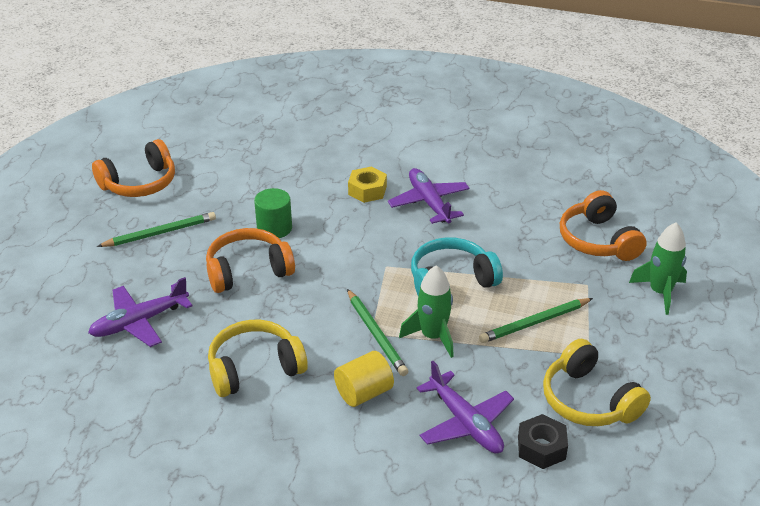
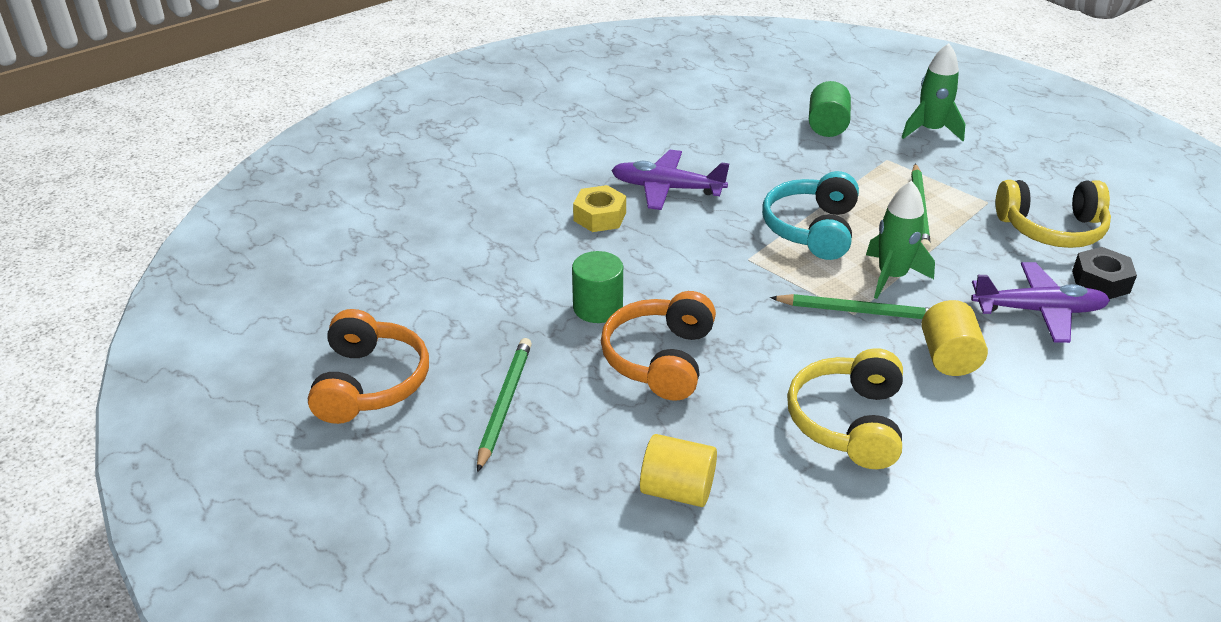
camera: 55 degrees left, 0 degrees up
purple plane [88,277,193,347] -> yellow cylinder [640,434,717,507]
orange headphones [560,190,647,261] -> green cylinder [809,81,851,137]

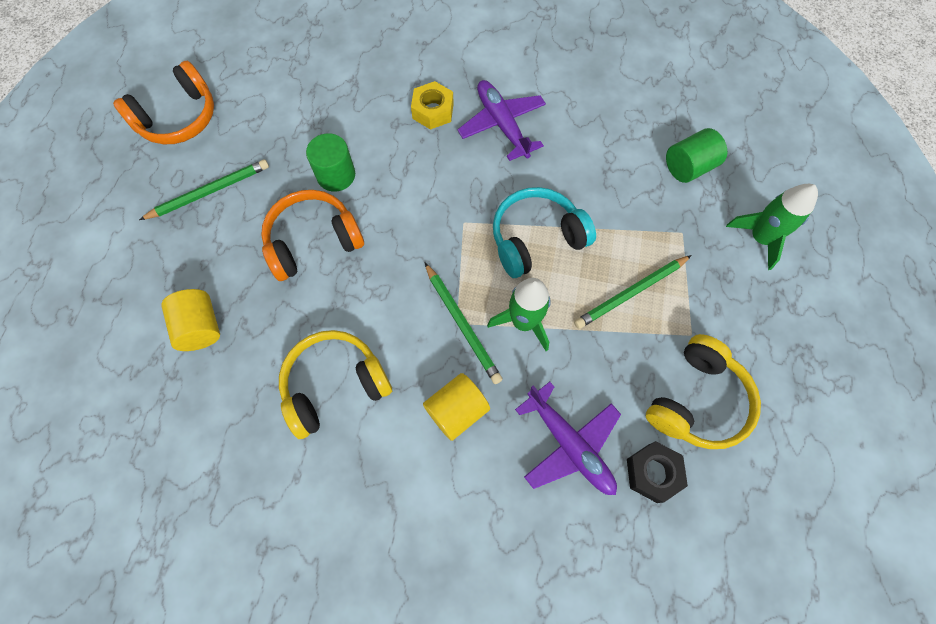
camera: 50 degrees right, 30 degrees up
yellow headphones [996,180,1111,248] -> yellow headphones turned 105 degrees counterclockwise [646,334,761,449]

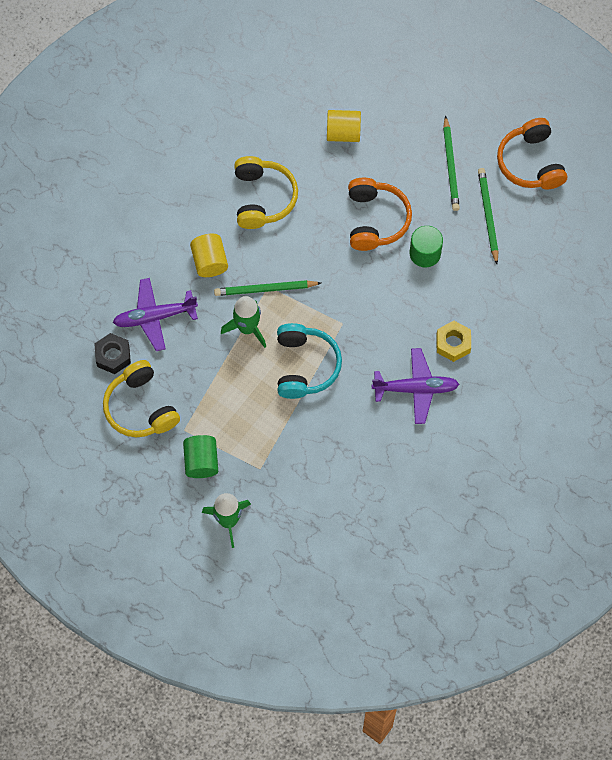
camera: 115 degrees right, 0 degrees up
green pencil [574,255,692,329] -> green pencil moved to [478,168,499,264]
green cylinder [666,128,727,183] -> green cylinder moved to [183,435,218,478]

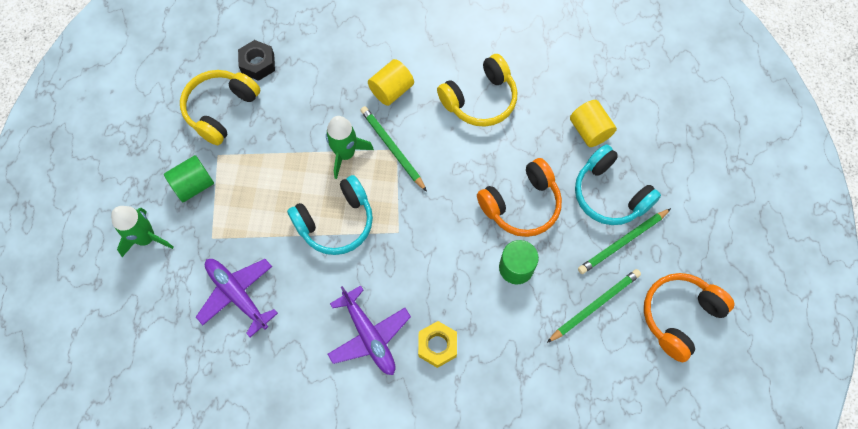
camera: 60 degrees right, 0 degrees up
purple plane [113,278,198,351] -> purple plane moved to [196,259,278,337]
none -> turquoise headphones [575,144,661,225]

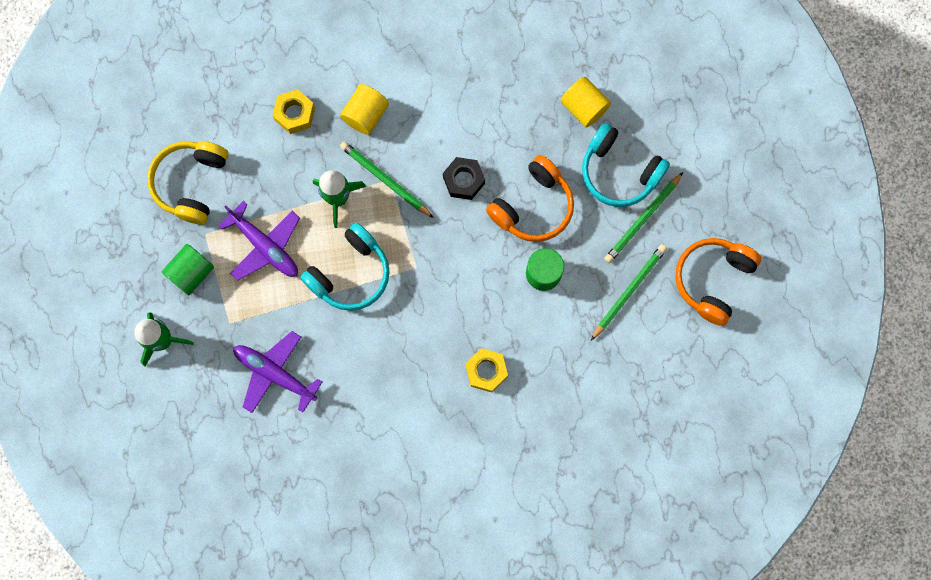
camera: 15 degrees left, 10 degrees up
black nut [238,40,275,81] -> black nut moved to [443,157,485,200]
purple plane [328,285,411,375] -> purple plane moved to [218,200,300,281]
yellow headphones [437,54,517,127] -> none
none -> yellow nut [272,89,315,134]

